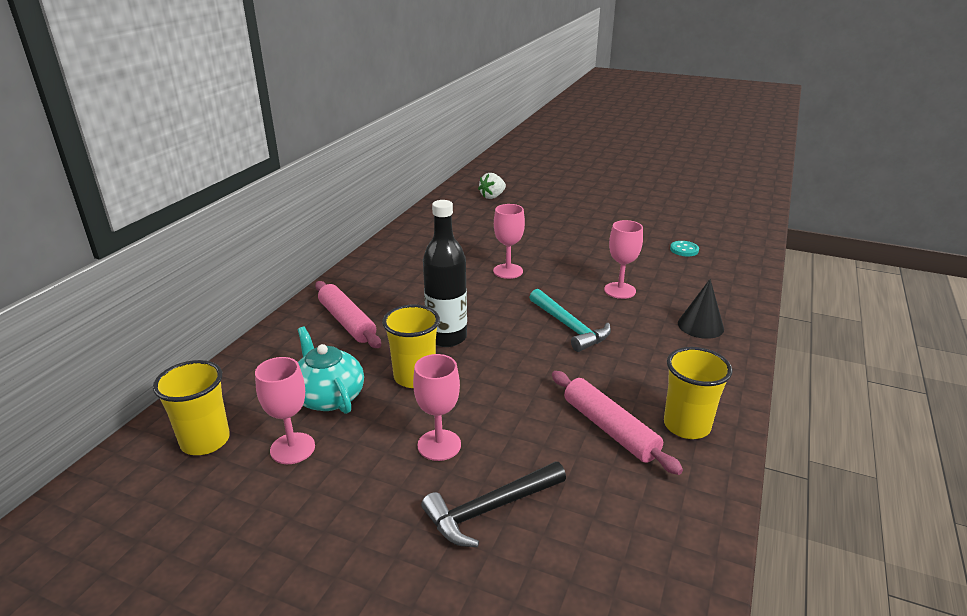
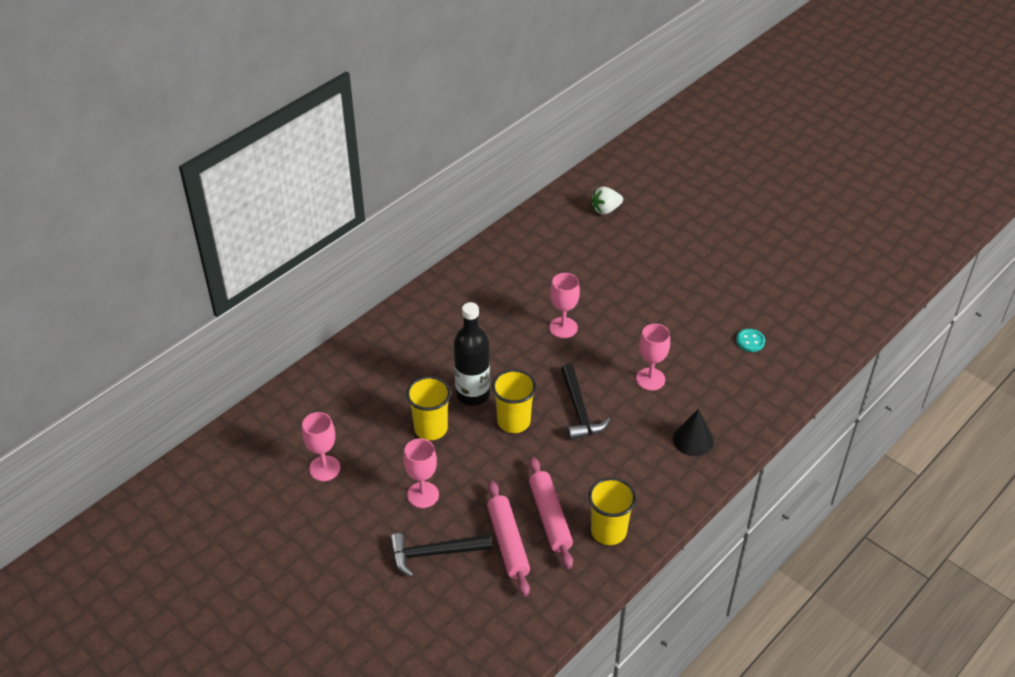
camera: 20 degrees right, 15 degrees up
yellow cup [153,360,230,455] -> yellow cup moved to [492,369,536,433]
turquoise teapot [298,327,364,414] -> none
pink rolling pin [315,281,381,348] -> pink rolling pin moved to [487,481,530,596]
turquoise hammer [530,289,611,352] -> black hammer [561,364,610,440]

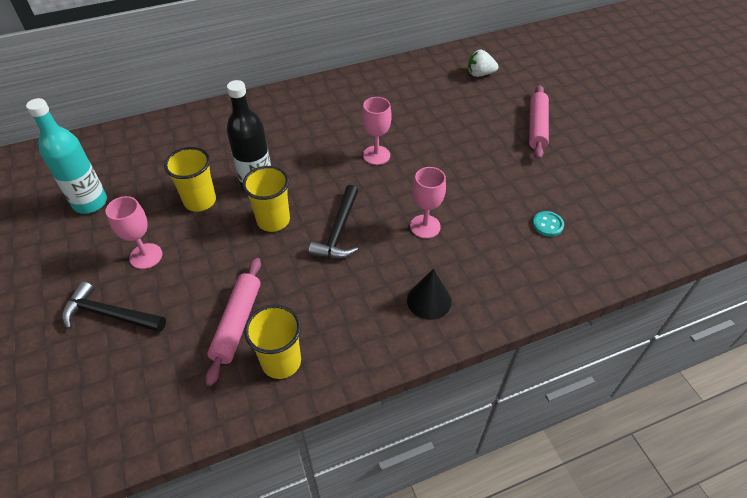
camera: 25 degrees right, 5 degrees up
pink goblet [302,412,340,481] -> turquoise bottle [26,98,107,214]
pink rolling pin [487,481,530,596] -> pink rolling pin moved to [529,85,549,159]

